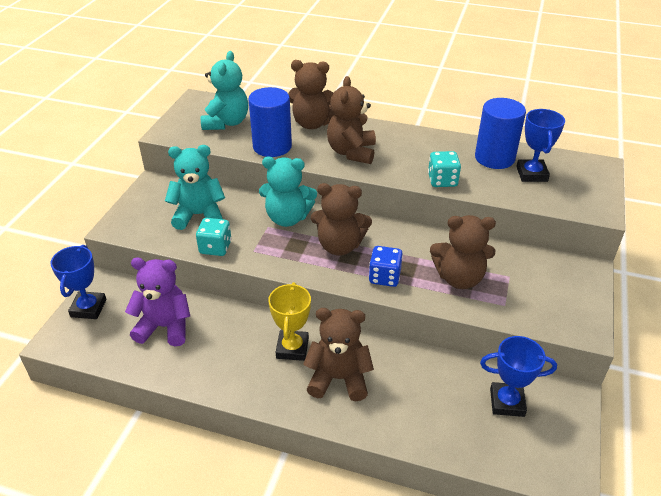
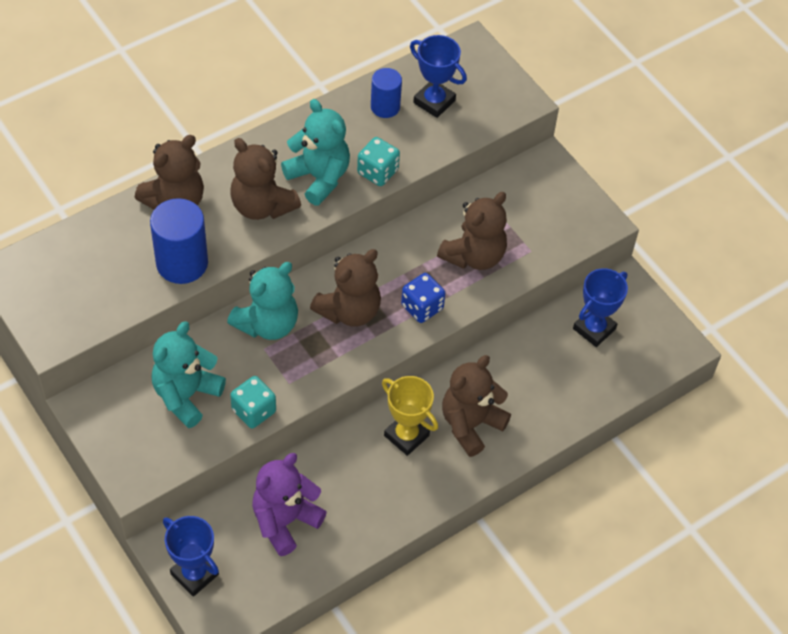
camera: 55 degrees left, 15 degrees up
turquoise teddy bear [201,51,248,130] -> turquoise teddy bear moved to [281,99,350,206]
blue cylinder [475,98,526,169] -> blue cylinder [371,68,402,118], size x0.61

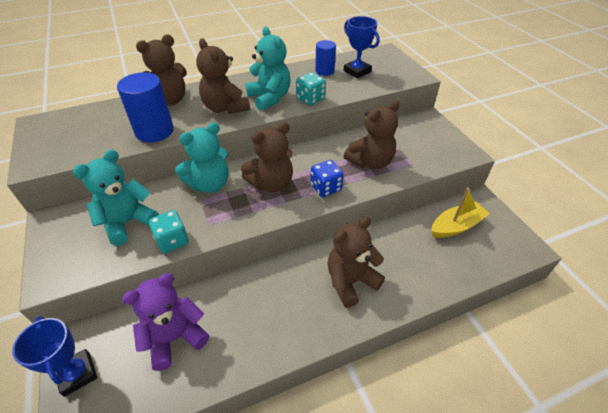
camera: 15 degrees right, 10 degrees down
yellow trophy [382,376,438,456] -> none
blue trophy [573,268,628,347] -> yellow boat [431,187,490,238]

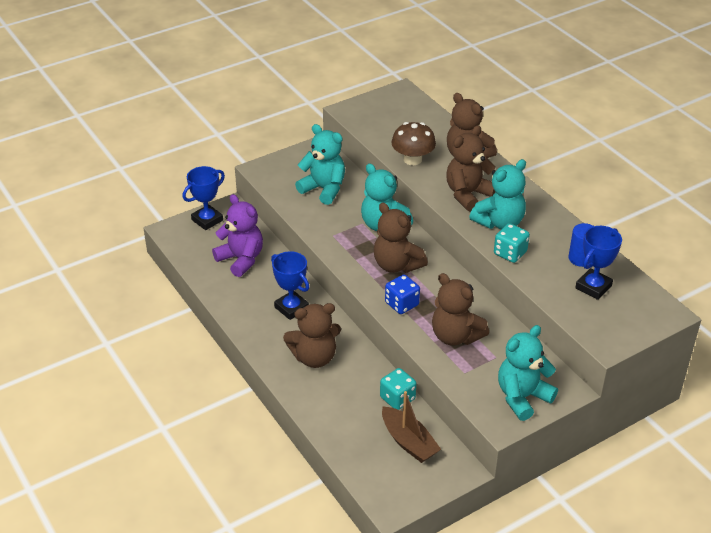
camera: 80 degrees right, 5 degrees down
blue cylinder [117,72,174,142] -> brown mushroom [392,122,436,165]
turquoise dice [149,210,189,253] -> turquoise dice moved to [380,368,417,410]
brown teddy bear [328,217,385,308] -> brown teddy bear turned 120 degrees clockwise [283,303,341,368]
yellow boat [431,187,490,238] -> brown boat [382,391,441,463]
none -> blue trophy [271,251,309,320]
none -> turquoise teddy bear [498,325,558,421]

